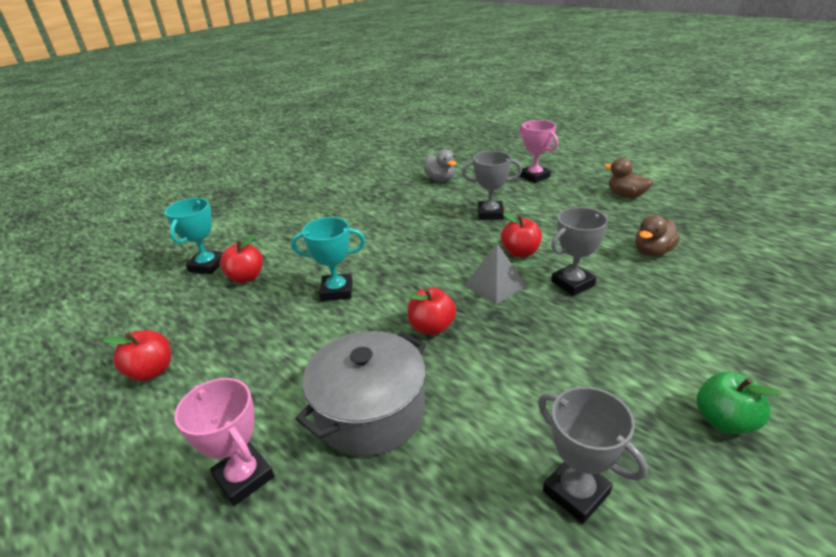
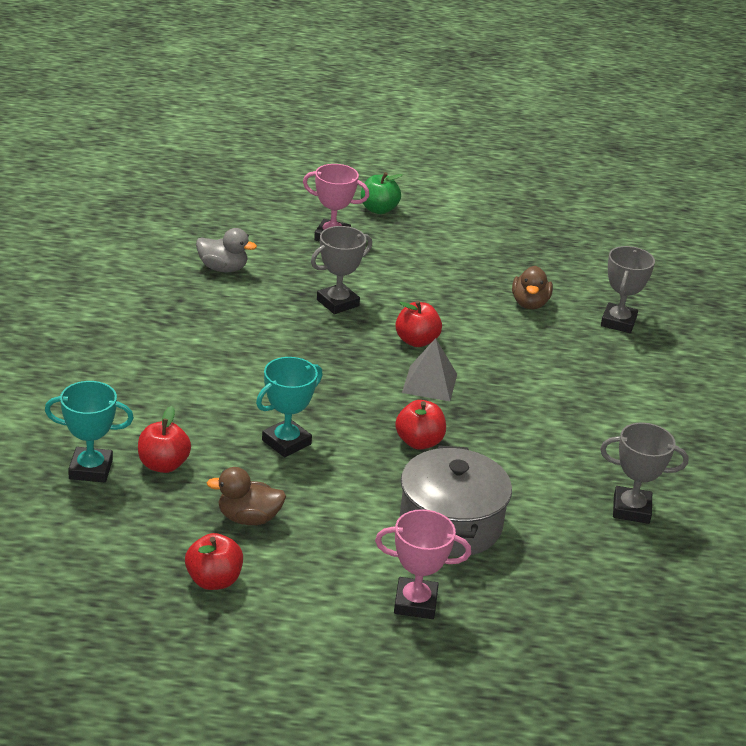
camera: 45 degrees left, 0 degrees up
turquoise trophy [164,198,223,274] -> turquoise trophy turned 60 degrees counterclockwise [45,381,134,482]
grey trophy [551,207,608,296] -> grey trophy moved to [601,246,655,333]
brown duck [604,158,653,198] -> brown duck moved to [207,467,286,525]
green apple [697,372,781,434] -> green apple moved to [361,172,402,214]

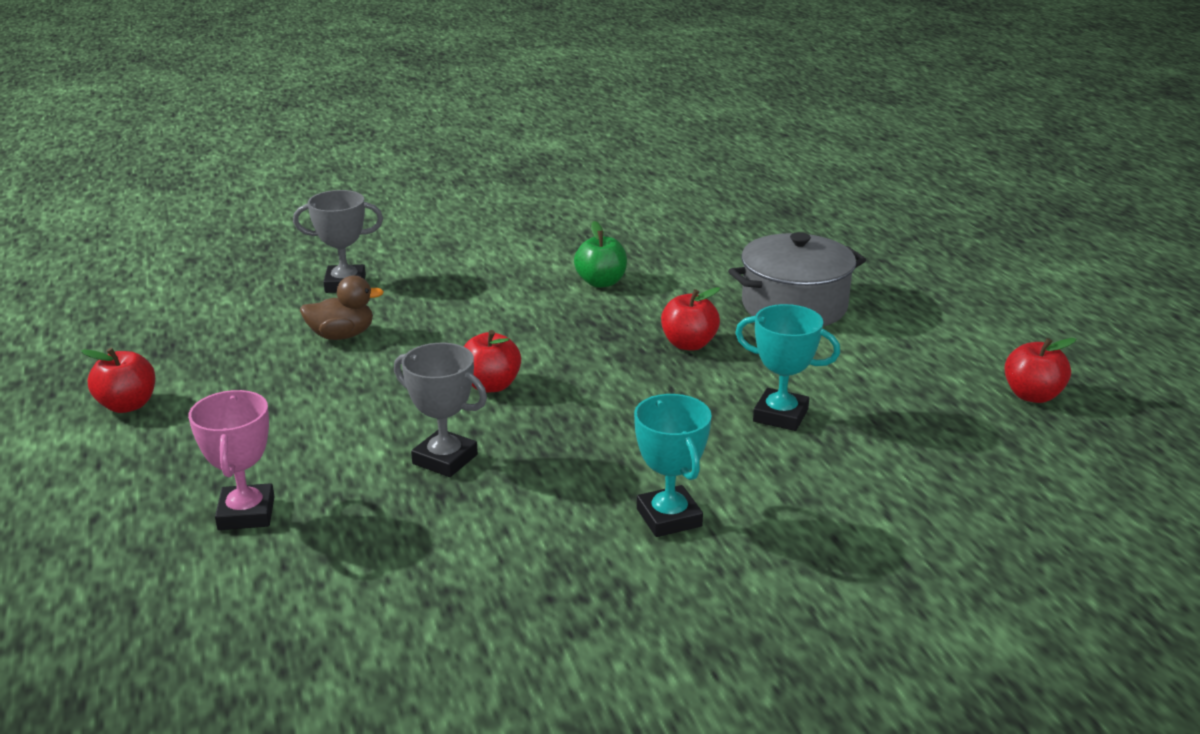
camera: 110 degrees left, 5 degrees down
turquoise trophy [45,381,134,482] -> turquoise trophy moved to [634,394,712,537]
red apple [138,406,191,473] -> red apple moved to [81,348,155,413]
grey duck [196,228,257,272] -> none
brown duck [207,467,286,525] -> none
green apple [361,172,402,214] -> green apple moved to [574,221,627,288]
pink trophy [375,509,471,619] -> none
grey pyramid [402,338,457,401] -> none
grey trophy [600,422,688,524] -> none

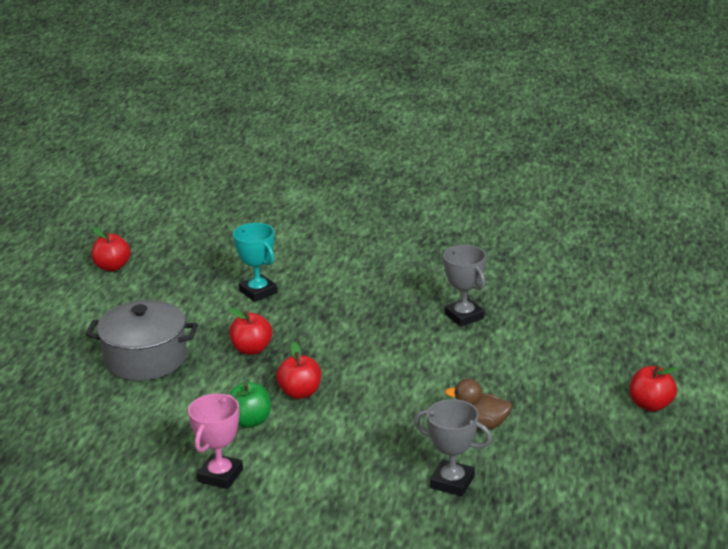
camera: 150 degrees left, 0 degrees up
pink trophy [188,390,275,530] -> pink trophy moved to [188,394,243,489]
red apple [464,330,521,392] -> red apple moved to [276,342,321,399]
turquoise trophy [634,394,712,537] -> none

